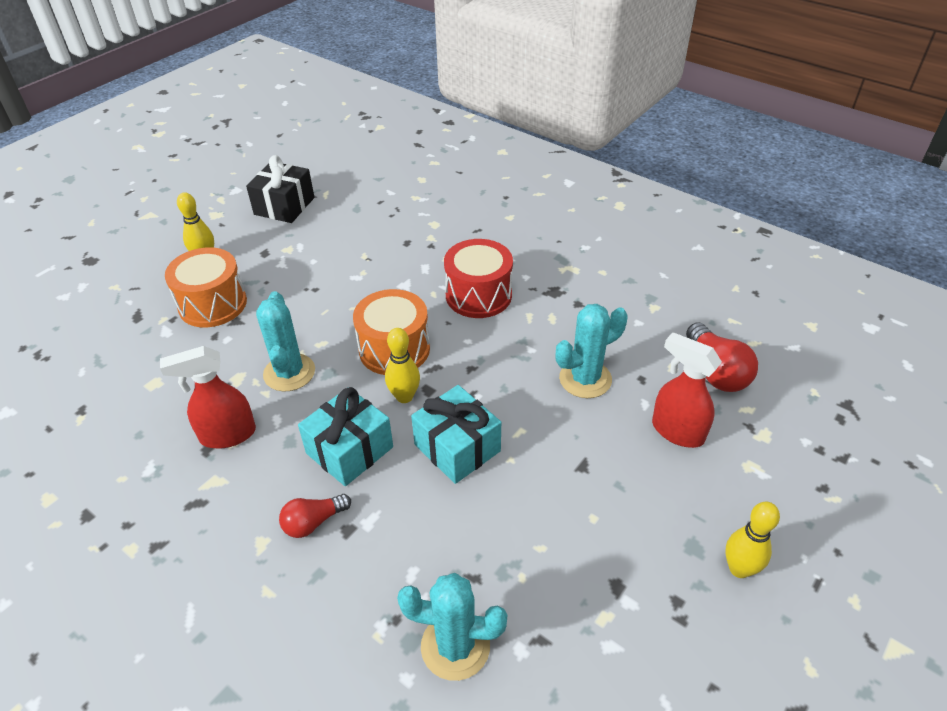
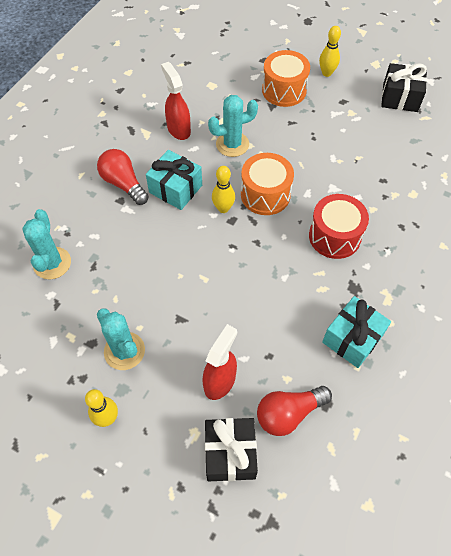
camera: 80 degrees right, 15 degrees up
red light bulb [279,494,351,538] -> red light bulb [97,149,149,205], size x1.57
turquoise gift [411,385,501,484] -> turquoise gift moved to [322,296,391,368]
turquoise cactus [556,304,628,398] -> turquoise cactus moved to [97,308,145,370]
none -> black gift [205,418,258,481]

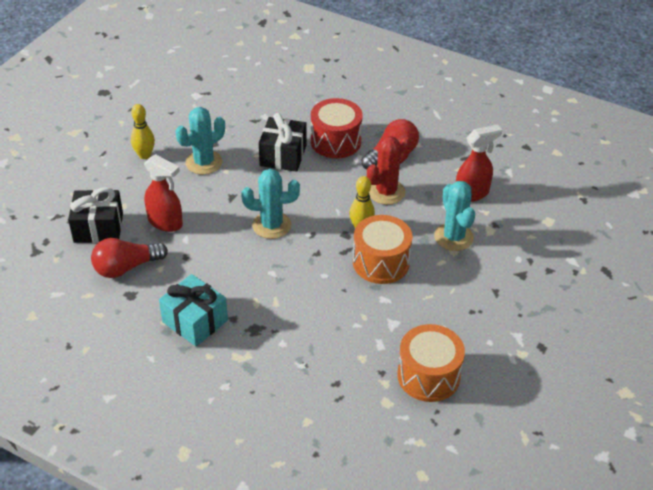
camera: 90 degrees right, 15 degrees down
turquoise cactus [22,209,71,279] -> turquoise cactus moved to [241,169,300,239]
turquoise gift [146,150,202,210] -> red cactus [367,136,411,205]
red light bulb [257,386,332,436] -> red light bulb turned 90 degrees counterclockwise [91,238,168,278]
orange drum [262,50,310,107] -> orange drum moved to [397,324,465,402]
red drum [309,194,369,259] -> red drum moved to [311,98,363,159]
yellow bowling pin [319,26,341,77] -> none
black gift [381,63,427,112] -> black gift moved to [259,113,307,172]

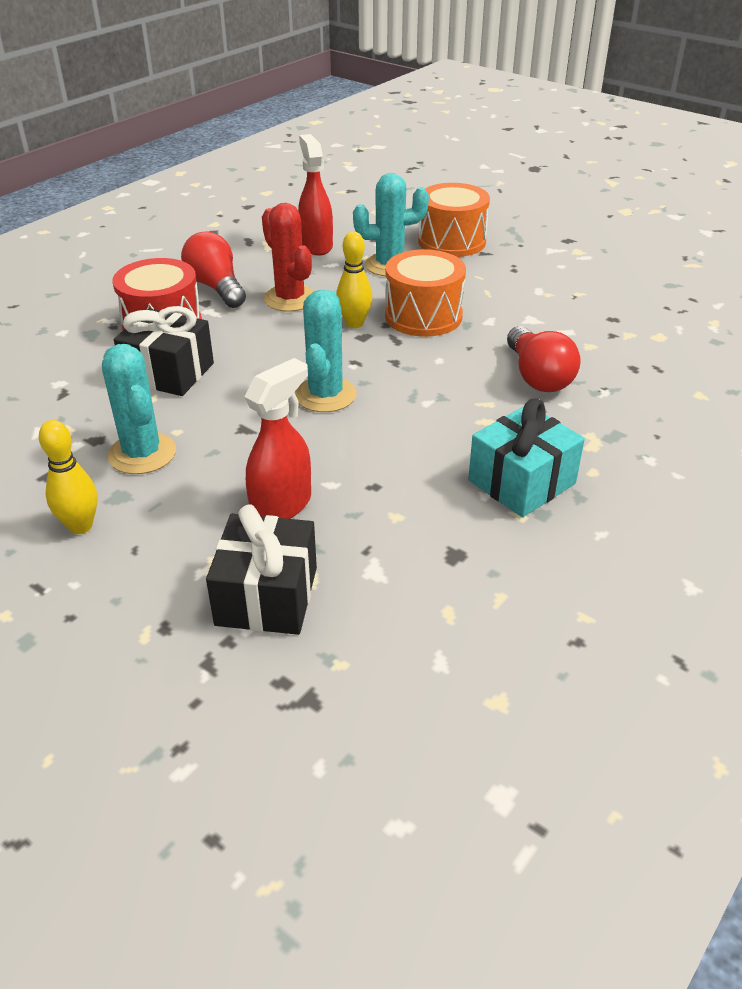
camera: 80 degrees left, 5 degrees down
red light bulb [91,238,168,278] -> red light bulb moved to [507,326,581,392]
orange drum [397,324,465,402] -> orange drum moved to [418,183,490,257]

